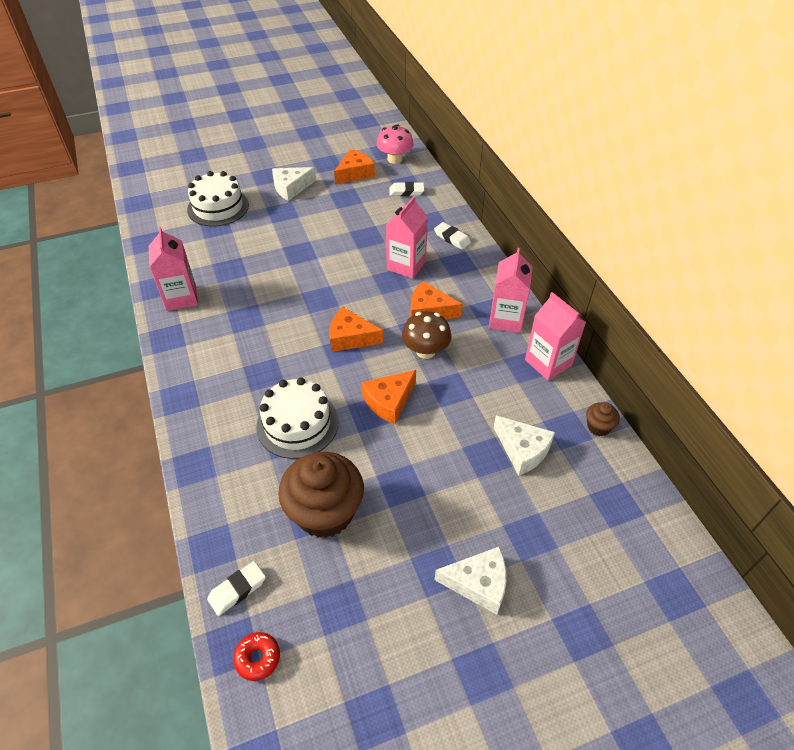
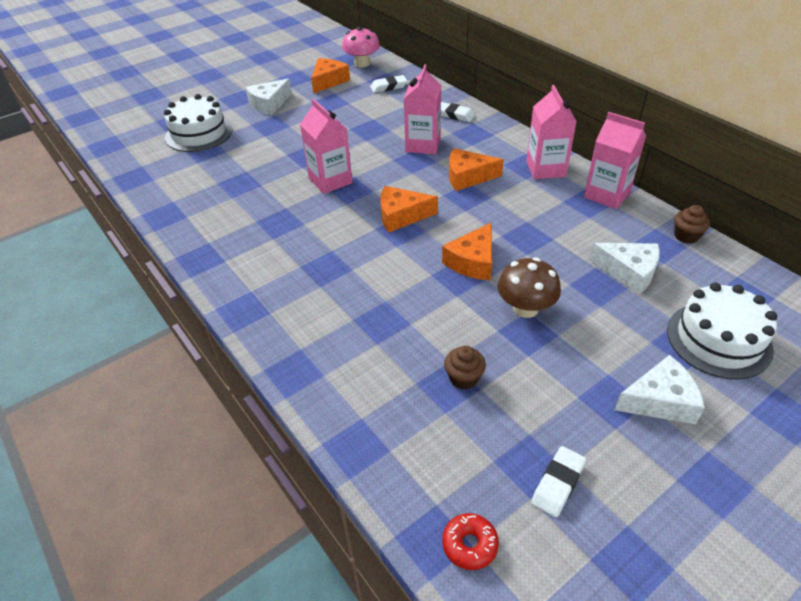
camera: 15 degrees left, 5 degrees down
pink carton [149,227,198,311] -> pink carton moved to [300,99,352,194]
white eraser [207,561,266,616] -> white eraser moved to [531,446,586,517]
white cake [256,377,339,459] -> white cake moved to [667,283,777,380]
brown cupcake [278,452,364,538] -> brown cupcake [444,346,486,390], size x0.44
brown mushroom [402,311,451,359] -> brown mushroom moved to [498,257,561,318]

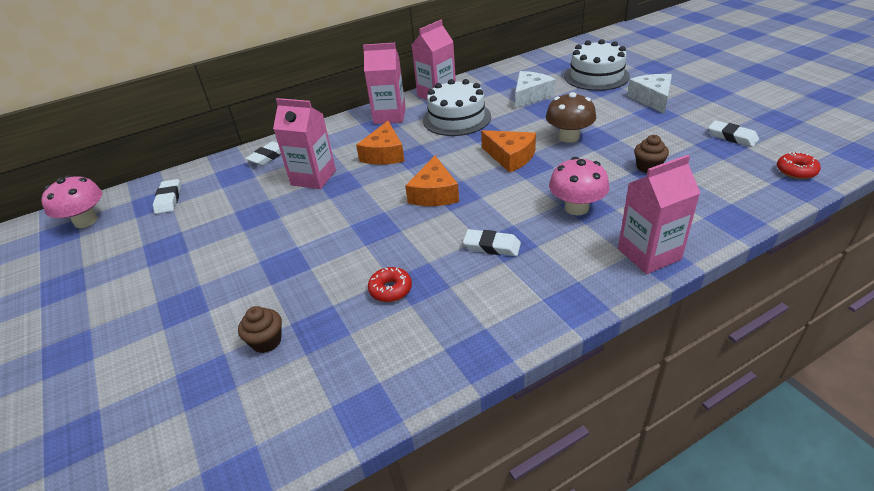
camera: 80 degrees left, 5 degrees down
white cake [164,94,233,152] -> white cake moved to [423,79,491,136]
white cheese [246,79,292,115] -> none
pink carton [300,99,352,194] -> pink carton moved to [618,155,700,274]
orange cheese [311,58,350,94] -> none
brown cupcake [674,205,710,244] -> brown cupcake moved to [238,306,282,353]
none -> red donut [368,267,412,302]
none -> white eraser [463,229,521,256]
none -> pink mushroom [549,157,609,215]

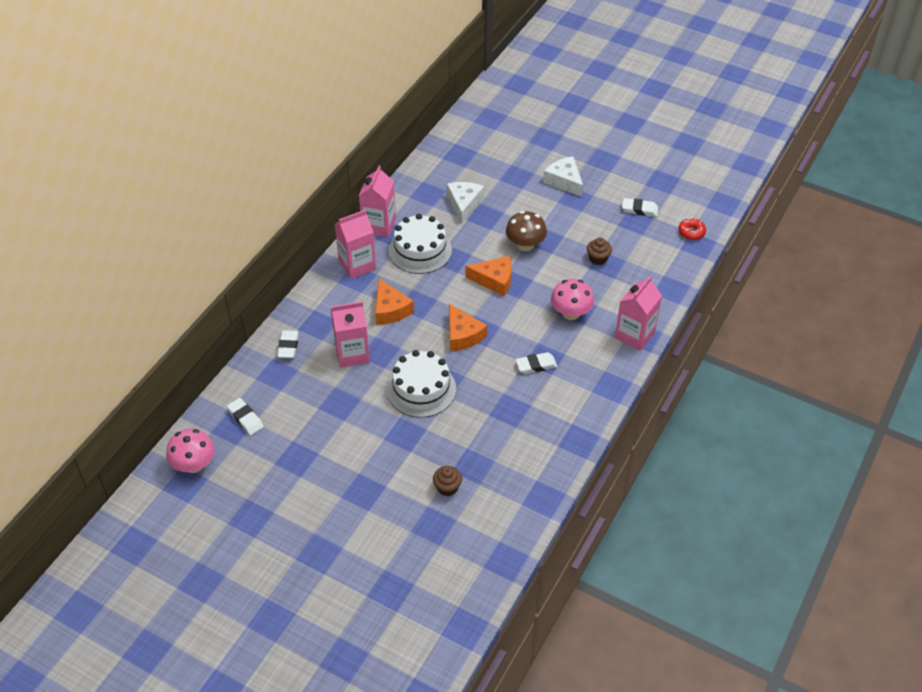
camera: 35 degrees left, 10 degrees up
red donut [368,267,412,302] -> none
white cake [564,39,630,91] -> white cake moved to [387,350,456,418]

